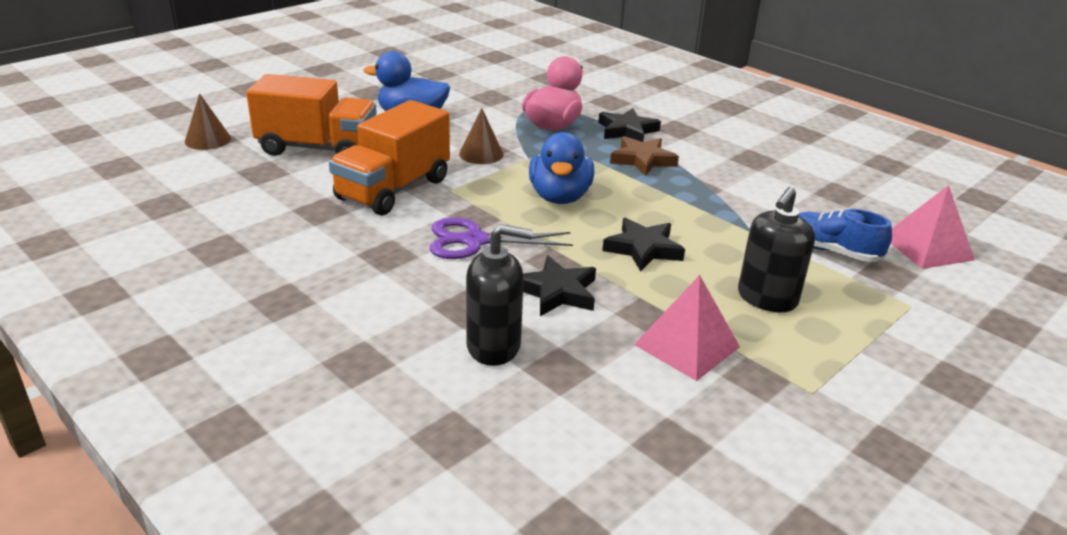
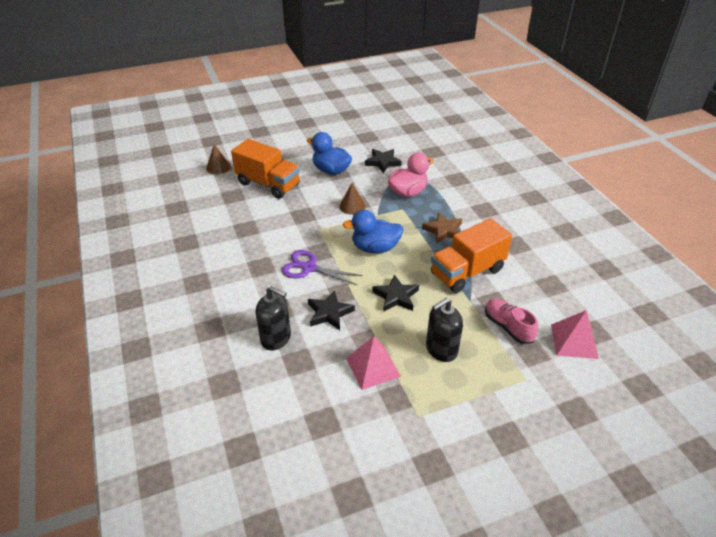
camera: 25 degrees right, 10 degrees up
orange truck [329,100,450,216] -> orange truck moved to [431,218,512,293]
blue duck [529,132,594,204] -> blue duck turned 60 degrees clockwise [342,210,404,253]
black star [598,108,661,142] -> black star moved to [365,149,402,173]
blue shoe [799,209,892,262] -> pink shoe [485,299,538,344]

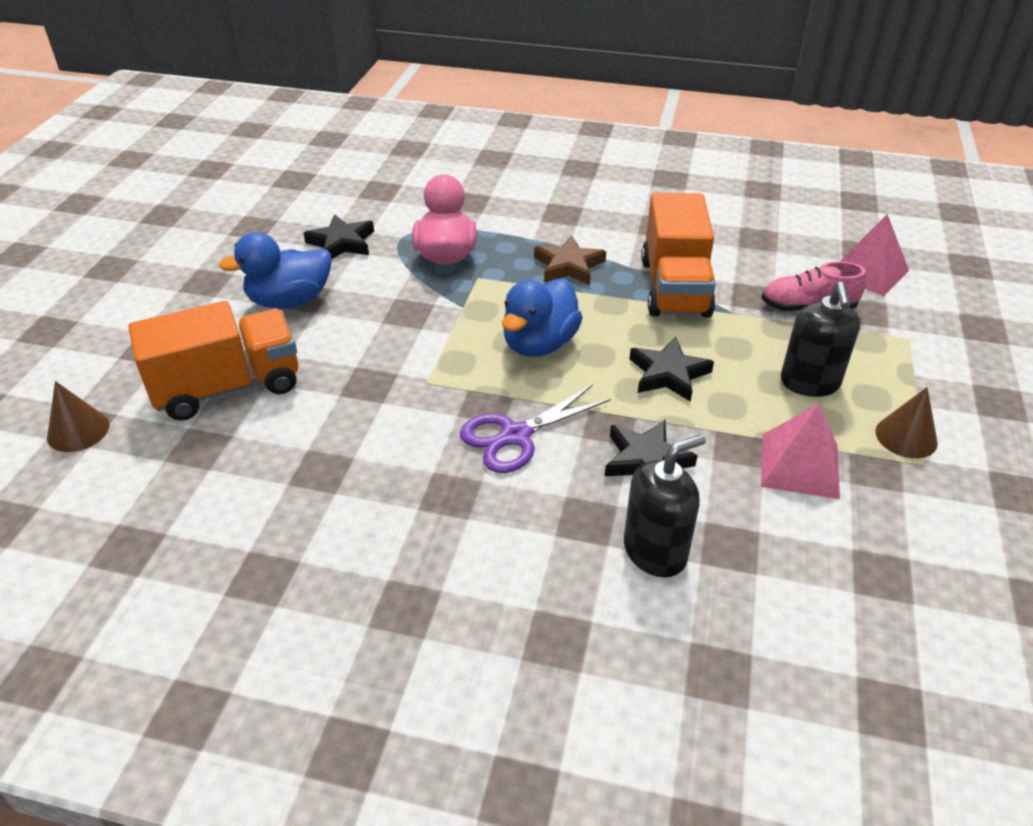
camera: 55 degrees left, 0 degrees up
brown cone [339,183,365,215] -> brown cone moved to [875,387,938,458]

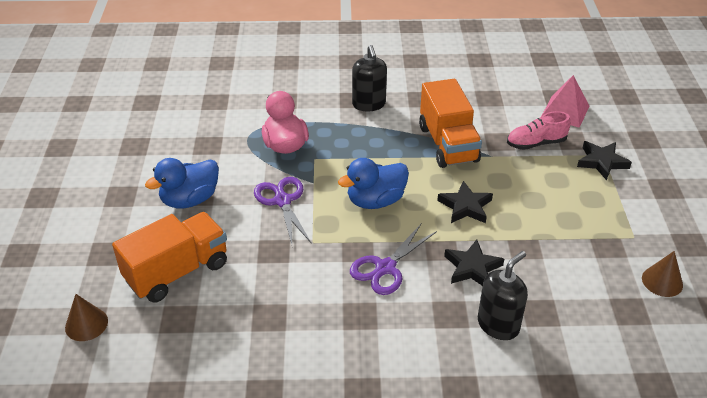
camera: 15 degrees left, 0 degrees up
black star [304,214,374,259] -> black star moved to [577,141,632,181]
blue duck [502,279,583,357] -> blue duck turned 45 degrees clockwise [338,158,409,209]
brown star [534,235,606,285] -> none
pink pyramid [761,403,840,499] -> none
black soap dispenser [781,282,860,397] -> black soap dispenser moved to [352,45,387,111]
brown cone [875,387,938,458] -> brown cone moved to [642,251,683,297]
none -> purple scissors [254,177,311,244]

